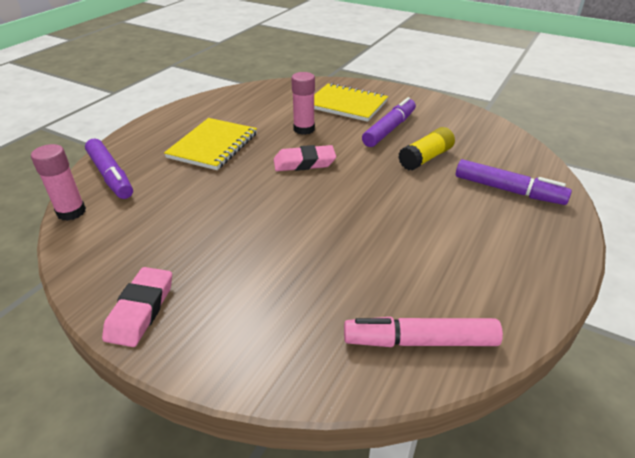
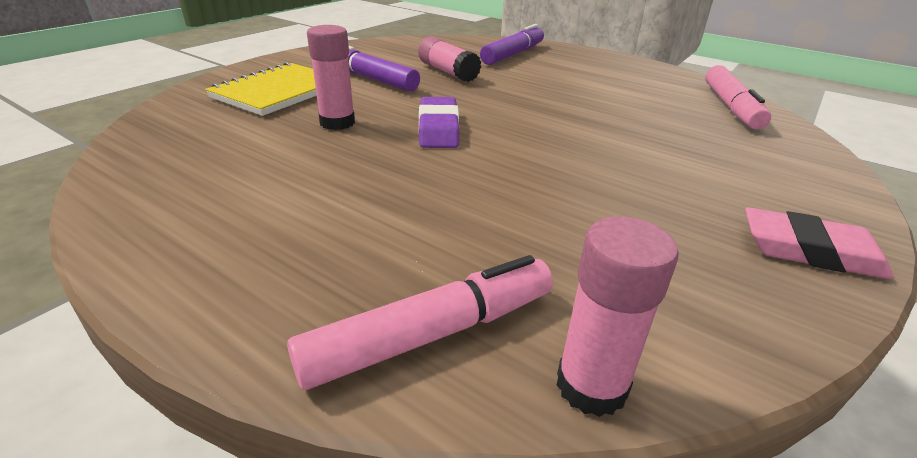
camera: 85 degrees left, 5 degrees down
purple marker [85,139,133,199] -> pink marker [287,255,553,390]
yellow notebook [164,118,257,170] -> none
pink eraser [274,145,336,171] -> purple eraser [419,97,459,148]
yellow glue stick [398,127,455,171] -> pink glue stick [418,36,481,82]

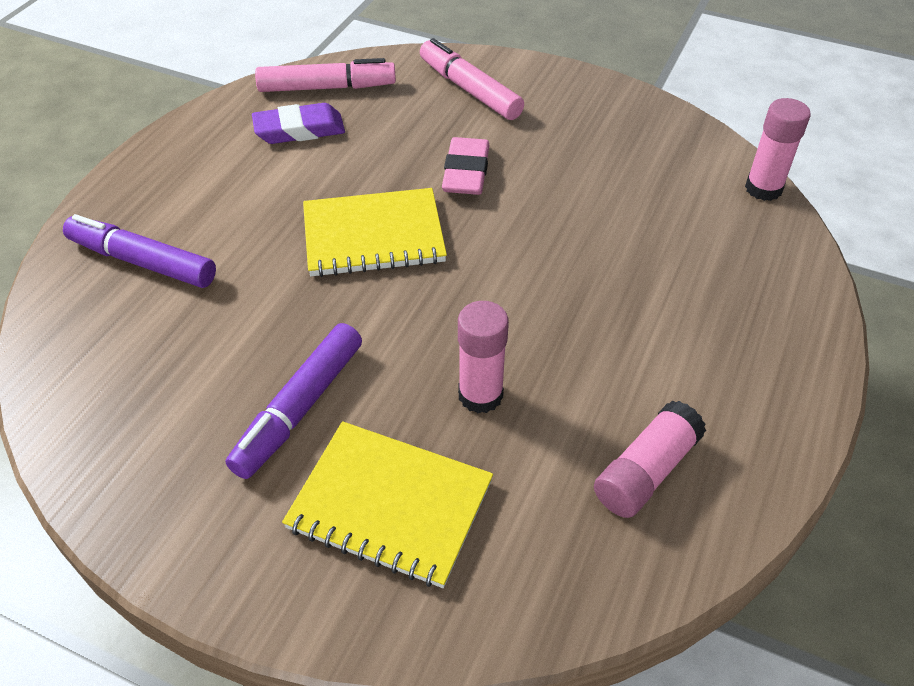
camera: 100 degrees left, 15 degrees up
pink marker [287,255,553,390] -> pink marker moved to [420,38,524,120]
pink glue stick [418,36,481,82] -> pink glue stick moved to [594,401,706,518]
purple eraser [419,97,459,148] -> purple eraser moved to [252,103,345,144]
pink eraser [745,207,893,279] -> pink eraser moved to [442,137,490,195]
none -> yellow notebook [303,188,447,277]

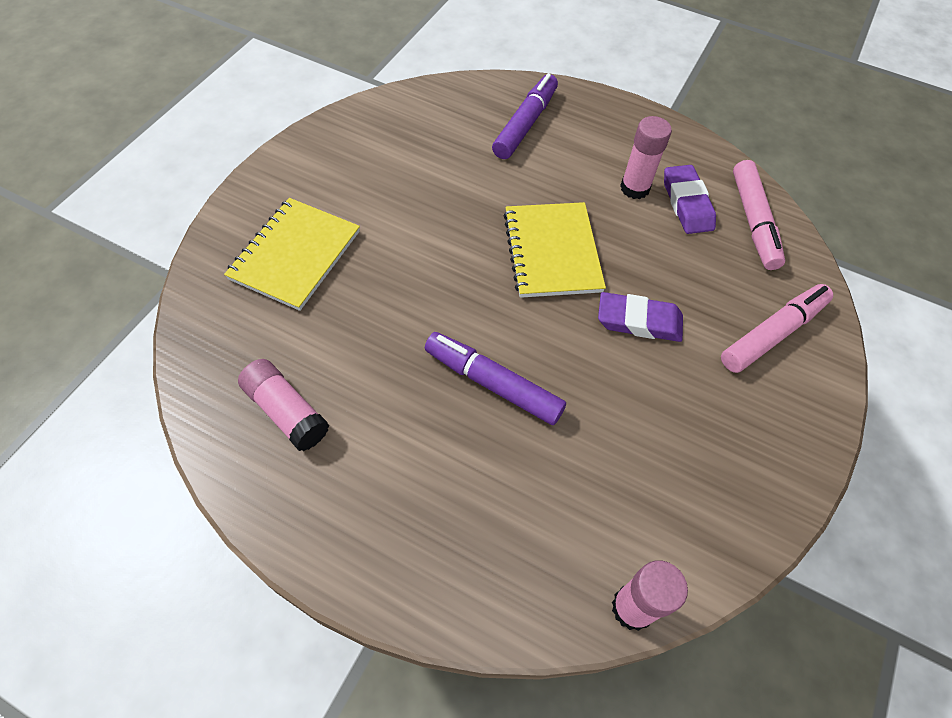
camera: 90 degrees right, 10 degrees up
purple marker [226,323,362,479] -> purple marker moved to [425,332,566,425]
pink eraser [442,137,490,195] -> purple eraser [598,292,683,342]
pink glue stick [458,301,509,413] -> pink glue stick moved to [620,116,672,199]

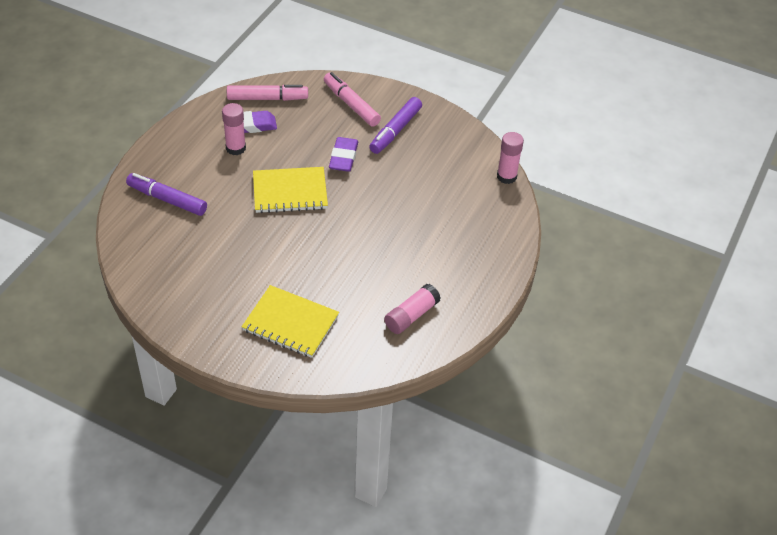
camera: 90 degrees left, 10 degrees down
purple marker [425,332,566,425] -> purple marker moved to [369,97,422,154]

